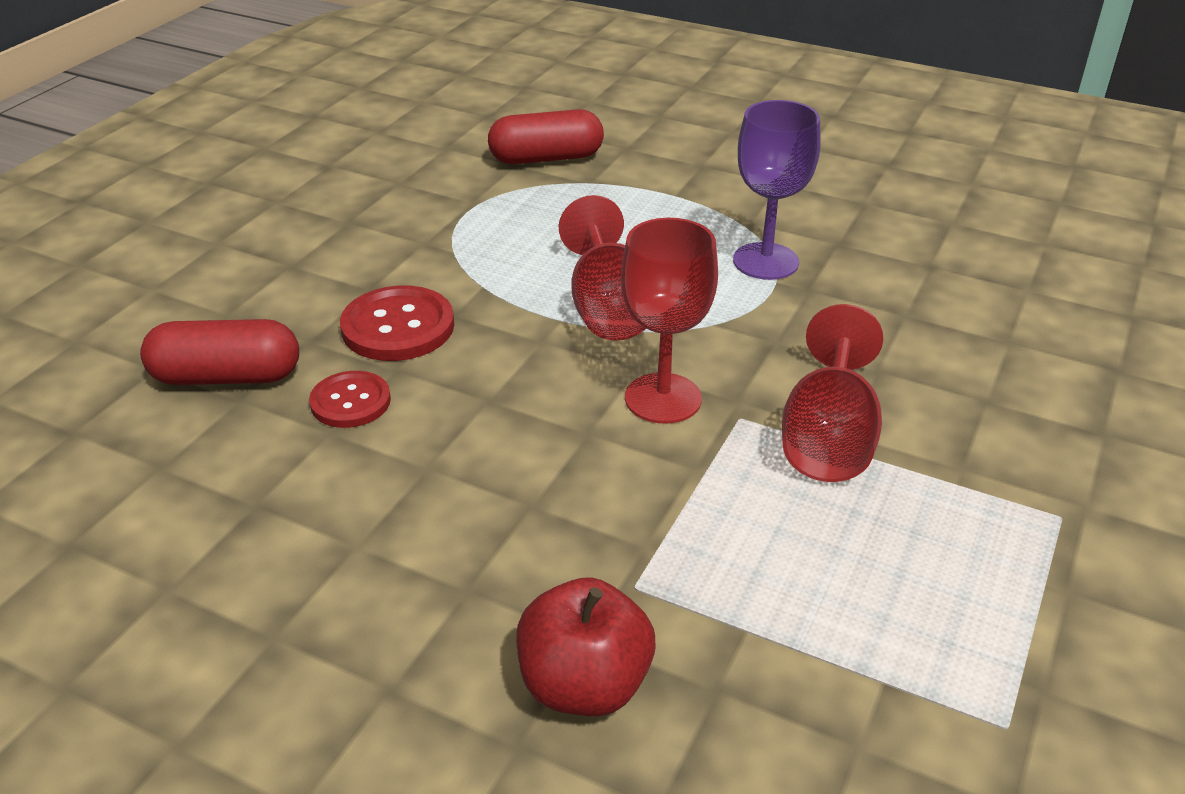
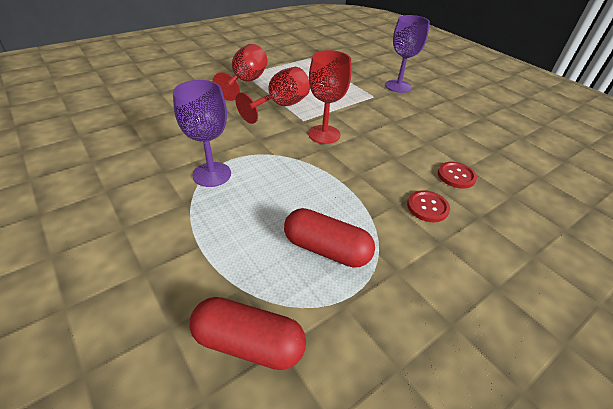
camera: 155 degrees left, 5 degrees up
red capsule [140,319,299,385] -> red capsule moved to [284,208,375,268]
red button [340,286,454,361] -> red button [407,190,450,222], size x0.65
red apple [516,577,656,716] -> purple goblet [385,15,430,93]
red goblet [559,195,646,341] -> red goblet moved to [212,44,267,101]

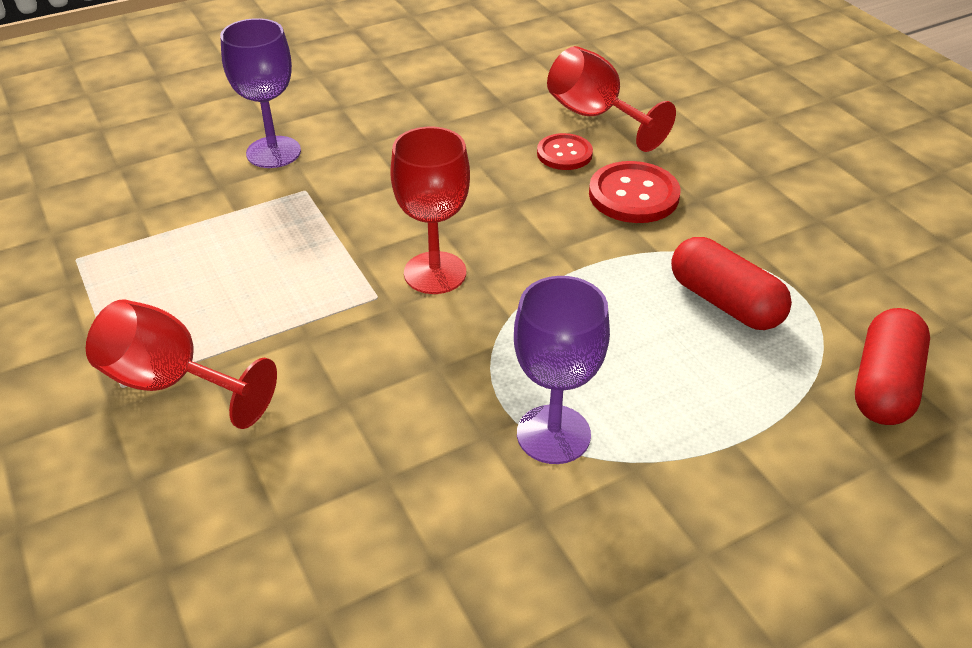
camera: 80 degrees left, 0 degrees up
red goblet [236,67,310,124] -> red goblet moved to [547,46,676,152]
red capsule [284,208,375,268] -> red capsule turned 75 degrees counterclockwise [671,237,792,330]
red button [407,190,450,222] -> red button [589,161,681,223], size x1.54

